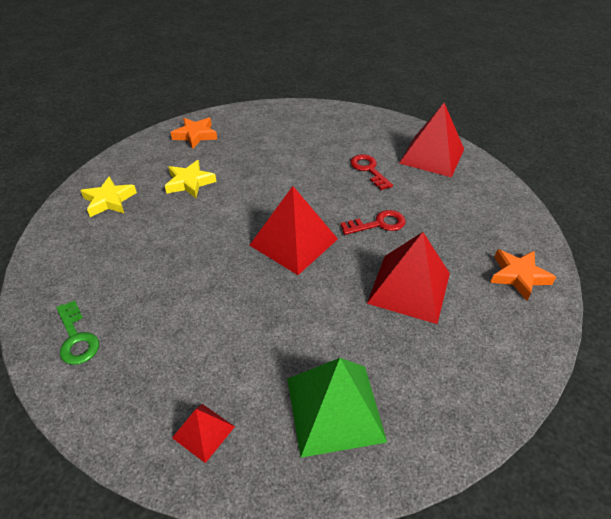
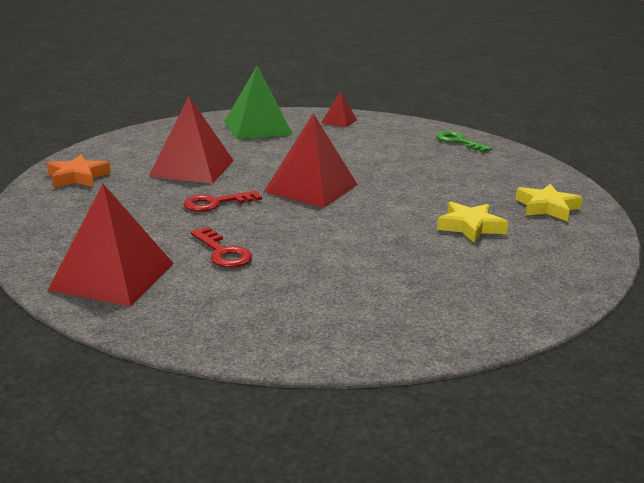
camera: 170 degrees right, 20 degrees down
orange star [170,117,218,149] -> none

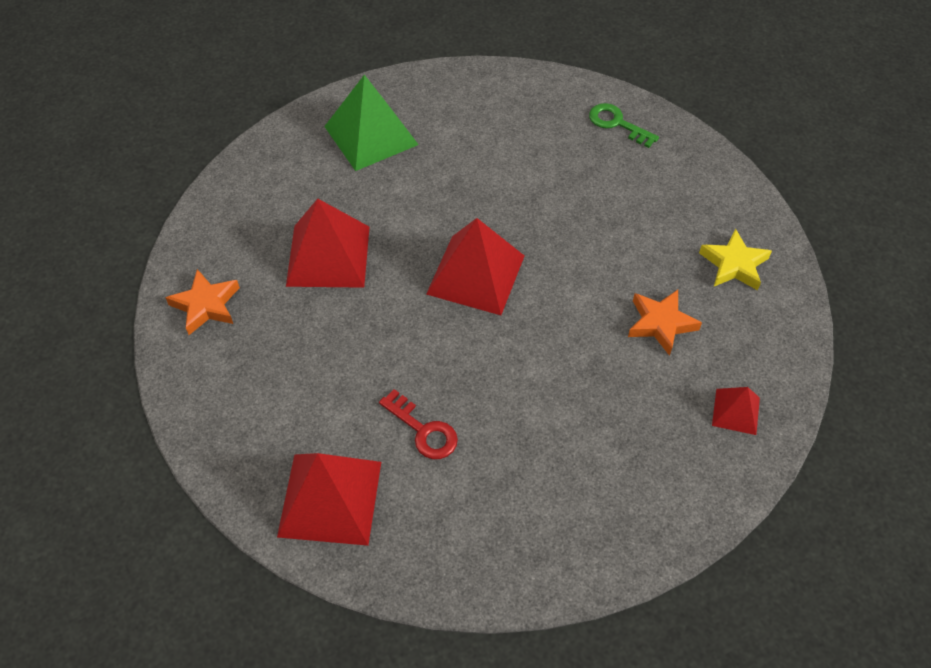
camera: 10 degrees left, 30 degrees up
red key [183,190,262,212] -> none
red pyramid [321,91,357,127] -> red pyramid moved to [712,387,760,435]
yellow star [437,202,508,243] -> orange star [628,290,702,356]

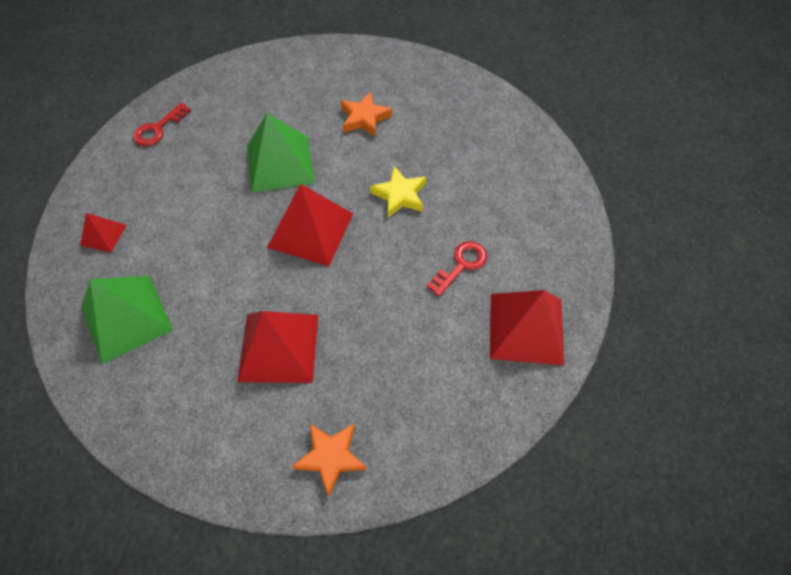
camera: 90 degrees left, 5 degrees up
green key [589,103,659,148] -> red key [133,102,191,146]
yellow star [699,228,772,290] -> yellow star moved to [370,166,426,218]
red pyramid [712,387,760,435] -> red pyramid moved to [80,213,127,252]
none -> green pyramid [247,113,315,193]

